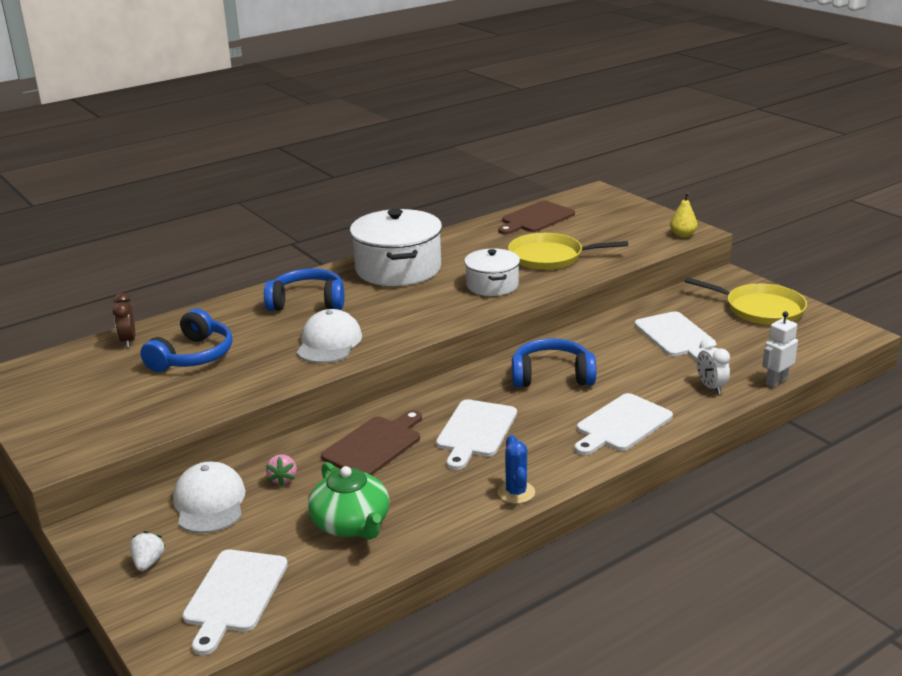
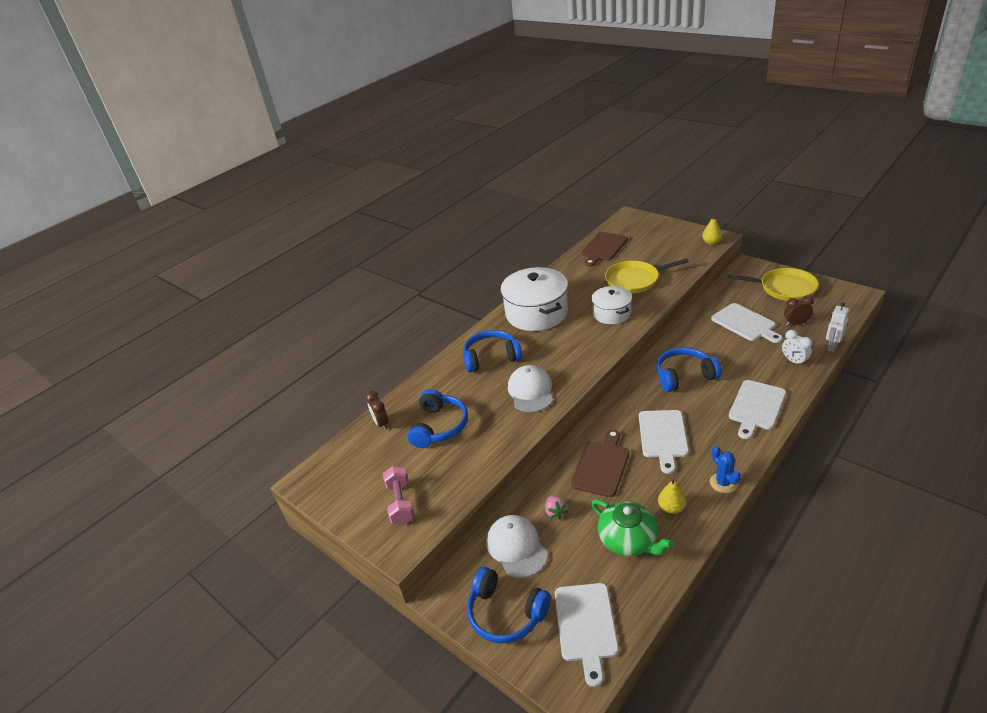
camera: 10 degrees left, 10 degrees up
white strawberry [130,531,165,571] -> blue headphones [467,567,551,643]
none -> pink dumbbell [383,466,414,525]
none -> yellow pear [658,478,686,514]
none -> brown clock [784,295,814,326]

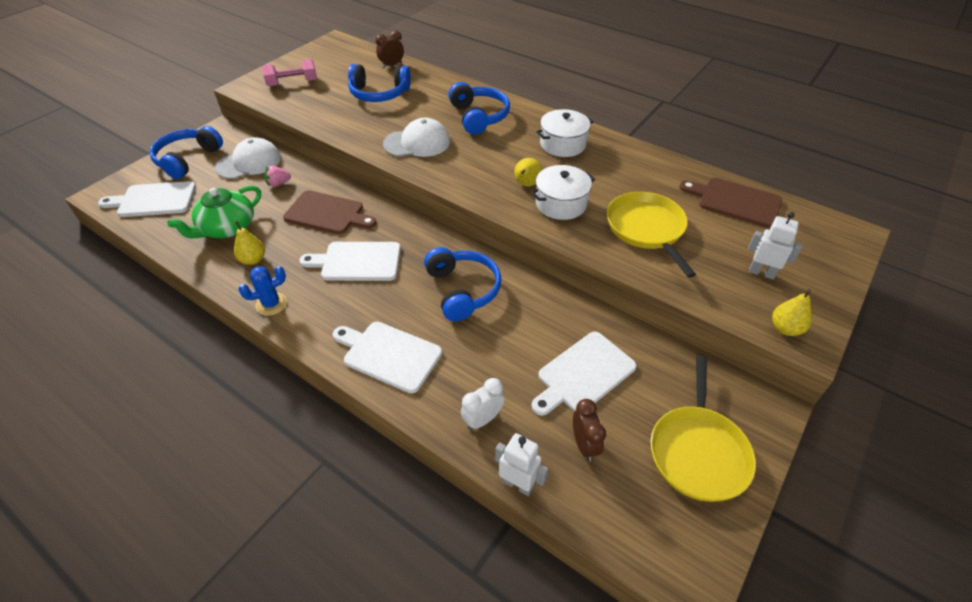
camera: 80 degrees right, 10 degrees up
white pot [500,267,568,331] -> white pot [536,109,593,157], size x0.59
none -> yellow pear [514,158,542,187]
none -> white robot [748,212,803,280]

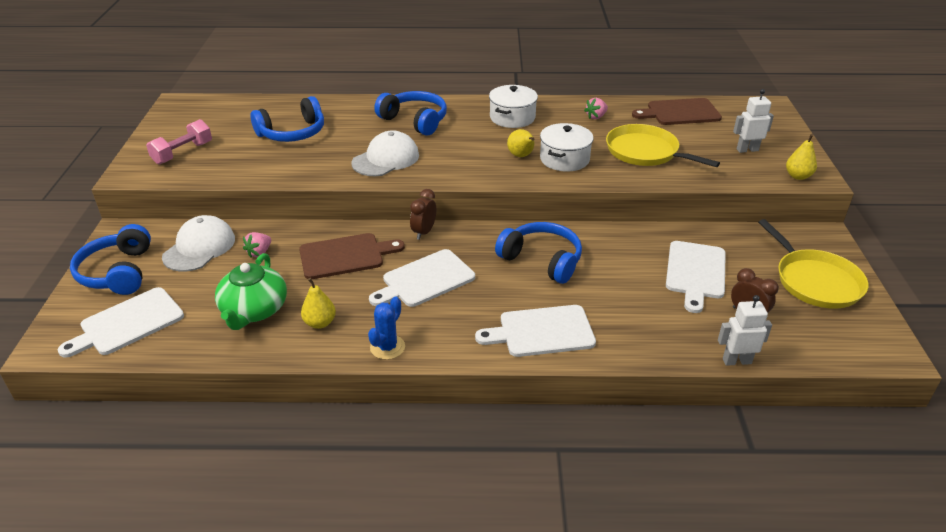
camera: 35 degrees left, 10 degrees down
brown clock [375,30,404,68] -> brown clock moved to [410,189,436,240]
white clock [461,378,505,430] -> none
none -> pink strawberry [584,98,608,119]

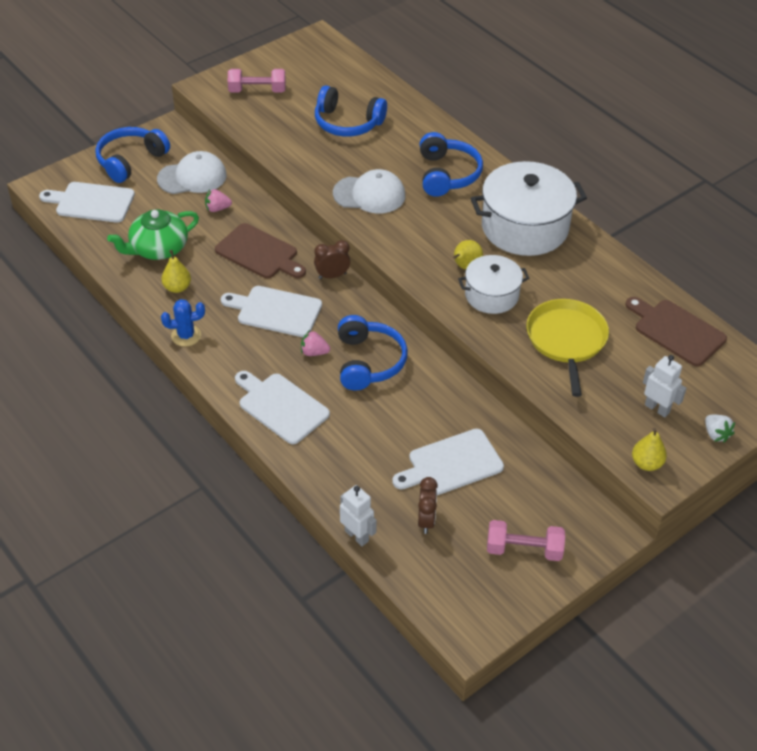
camera: 50 degrees right, 10 degrees up
white pot [489,85,538,128] -> white pot [471,161,587,256], size x1.70
pink strawberry [584,98,608,119] -> pink strawberry moved to [301,330,330,356]
yellow pan [758,219,868,309] -> pink dumbbell [487,520,565,561]
none -> white strawberry [705,415,735,443]

